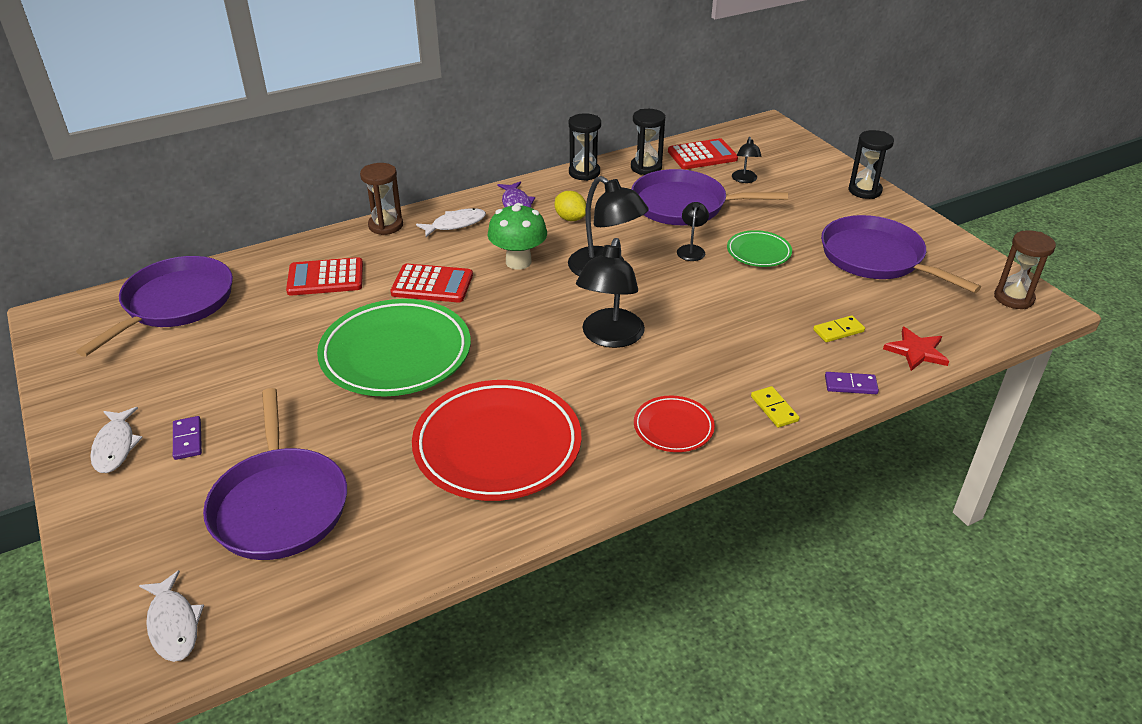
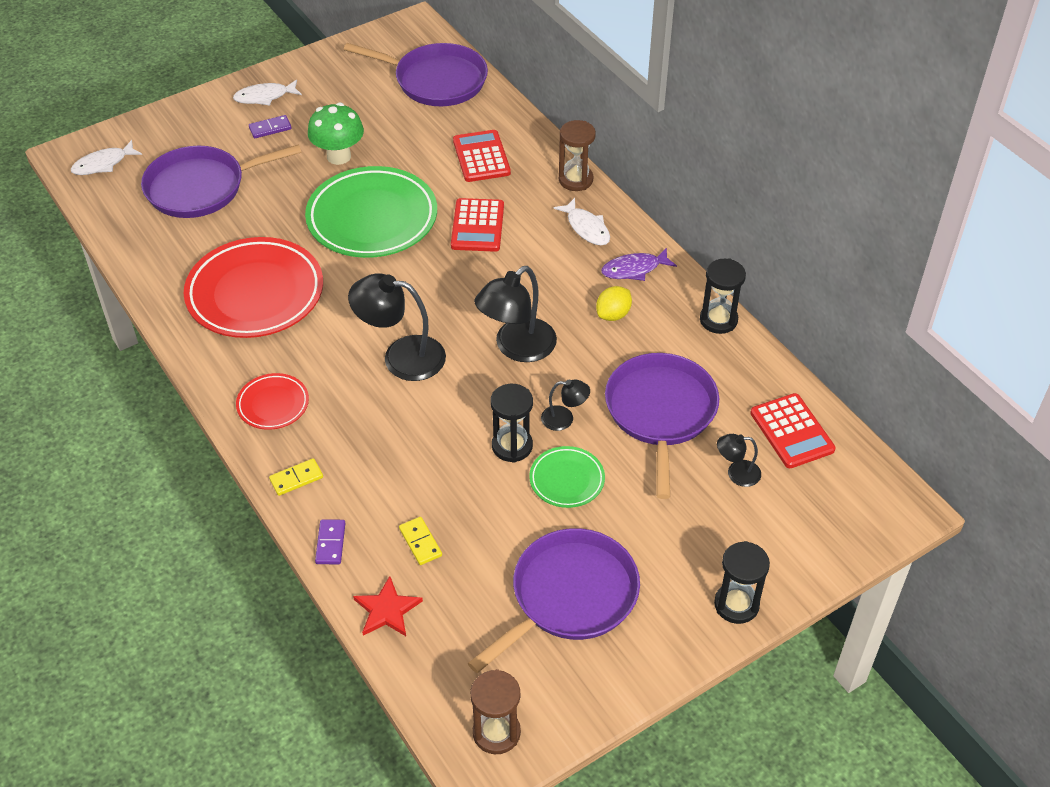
camera: 85 degrees right, 10 degrees up
green mushroom [488,203,547,270] -> green mushroom moved to [308,103,364,165]
black hourglass [631,109,665,175] -> black hourglass moved to [490,384,533,463]

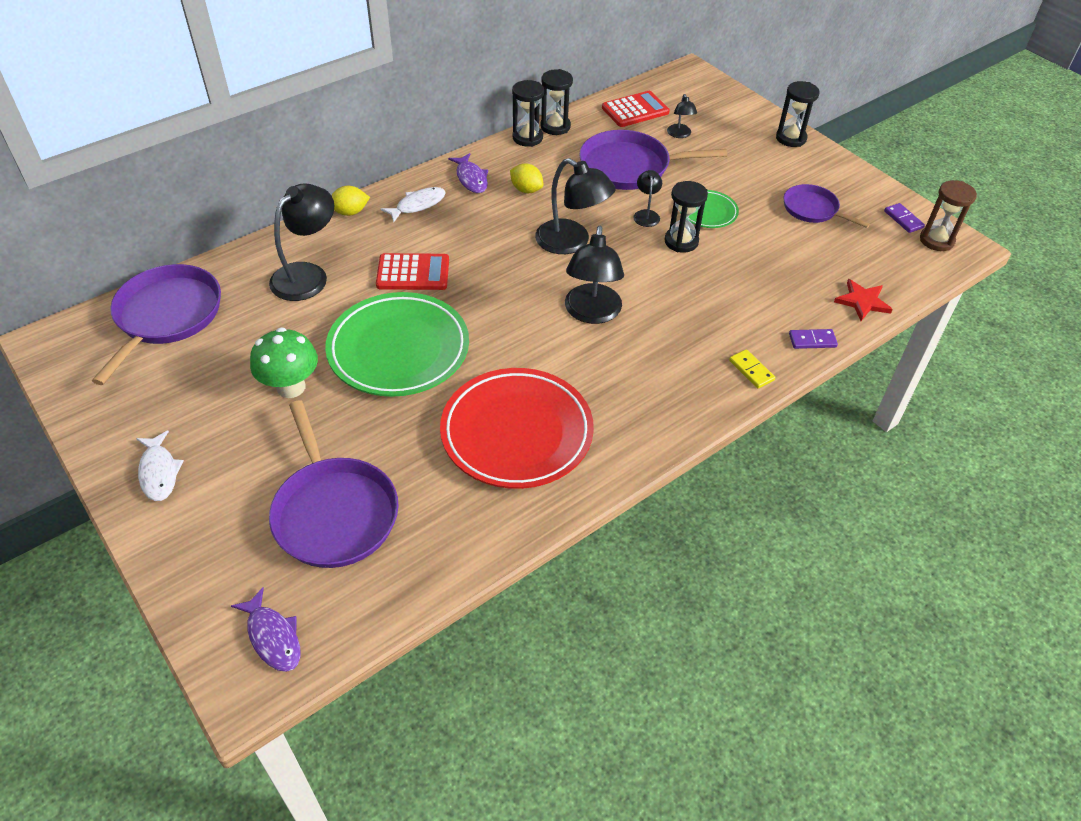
camera: 95 degrees left, 0 degrees up
white fish [71,140,142,175] -> purple fish [231,587,301,672]
red plate [236,373,309,430] -> none
purple domino [249,115,291,138] -> purple domino moved to [884,203,925,233]
yellow domino [399,517,442,565] -> none
red calculator [453,130,511,182] -> black lamp [269,183,335,301]
purple pan [468,528,640,673] -> purple pan [783,184,870,228], size x0.59
brown hourglass [559,120,596,191] -> yellow lemon [331,186,370,216]
none -> black hourglass [540,69,573,135]

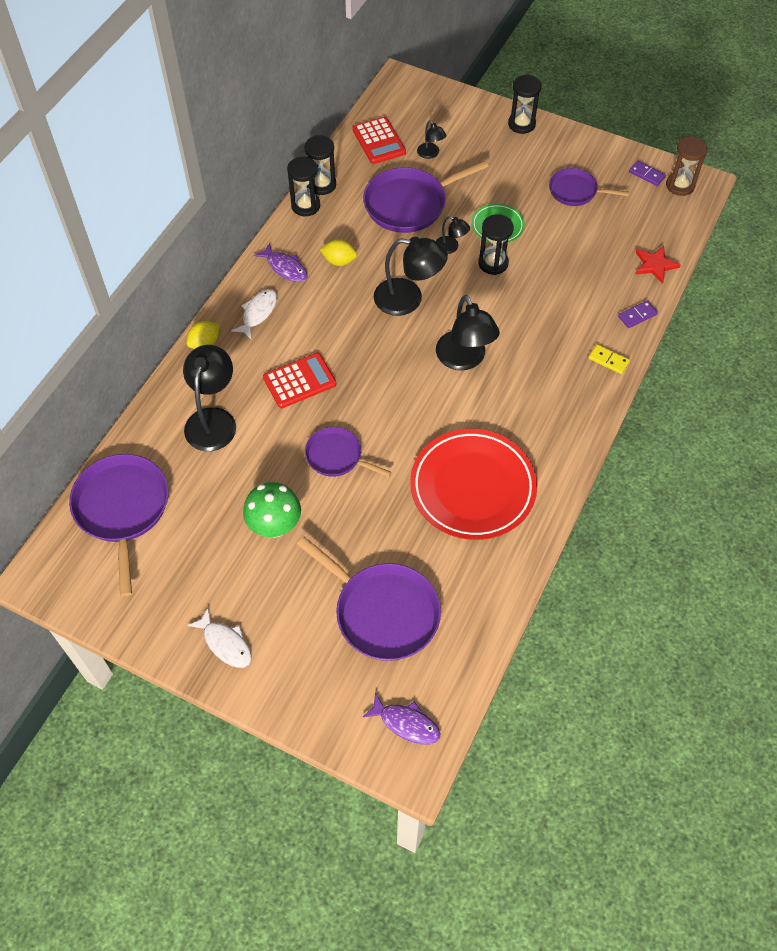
camera: 25 degrees left, 10 degrees up
green plate [325,292,469,397] -> purple pan [305,427,392,477]
red calculator [602,91,670,127] -> red calculator turned 120 degrees clockwise [352,117,406,164]
black lamp [633,170,662,227] -> black lamp turned 150 degrees clockwise [436,216,470,254]

